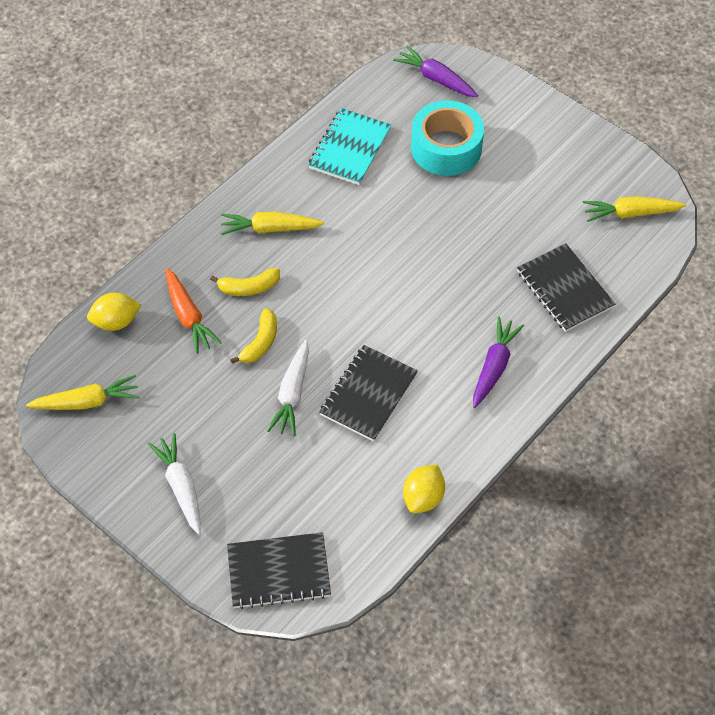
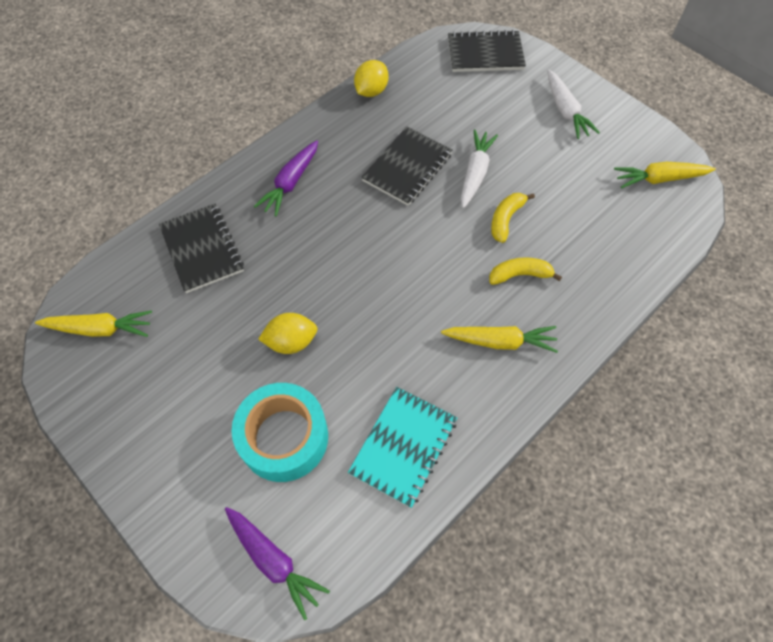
camera: 175 degrees left, 5 degrees up
yellow lemon [87,293,141,331] -> yellow lemon moved to [258,313,317,354]
orange carrot [166,268,222,354] -> none

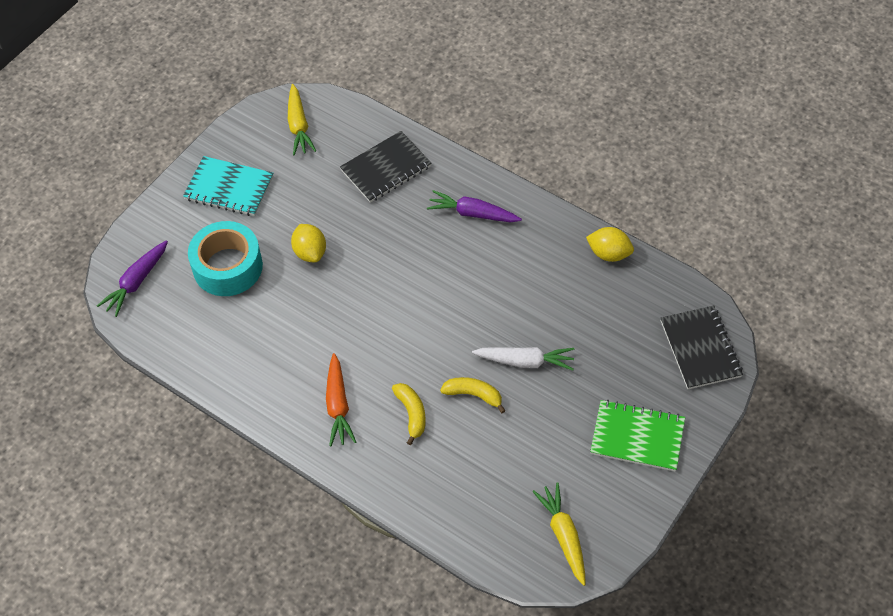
camera: 80 degrees right, 5 degrees down
turquoise notebook [348,387,457,508] -> turquoise notebook moved to [183,156,273,216]
black notebook [361,126,453,206] -> none
yellow carrot [441,326,558,353] -> orange carrot [326,353,356,447]
white carrot [547,69,600,139] -> green notebook [590,400,685,471]

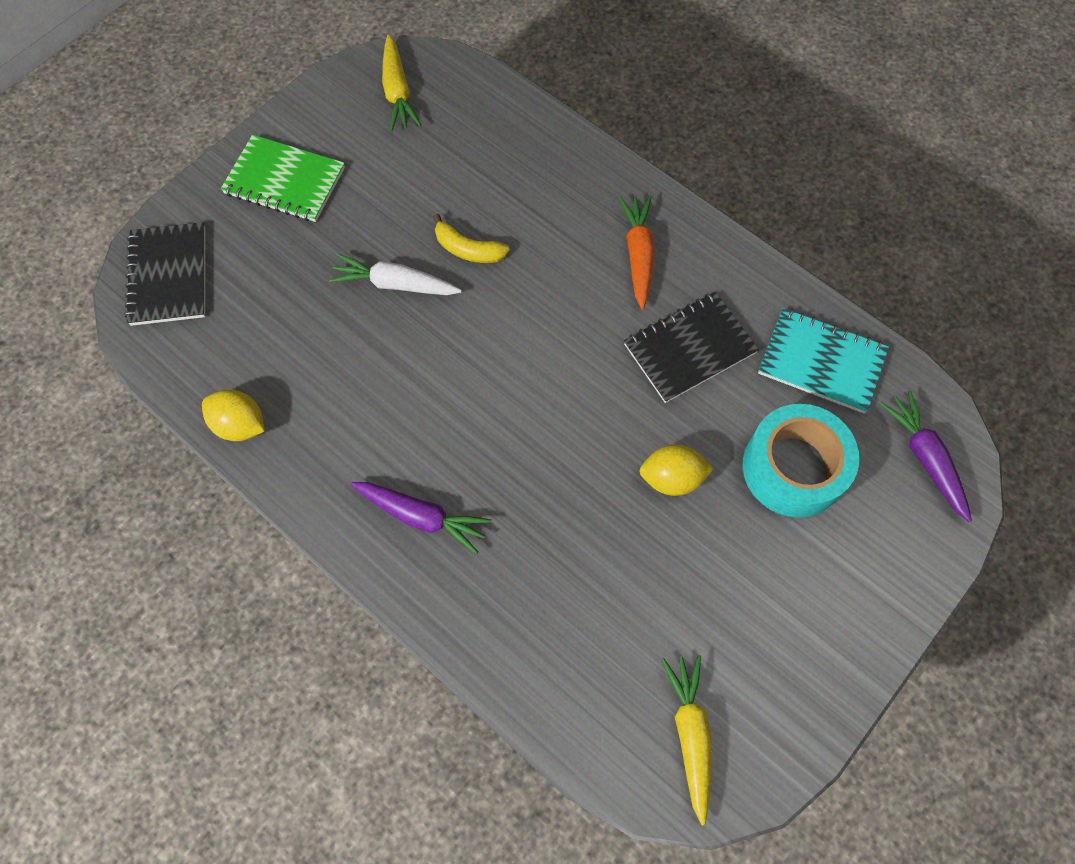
camera: 175 degrees left, 10 degrees up
purple carrot [97,240,168,317] -> purple carrot turned 60 degrees counterclockwise [880,390,972,522]
turquoise notebook [183,156,273,216] -> turquoise notebook moved to [758,308,889,414]
yellow lemon [291,224,326,262] -> yellow lemon turned 75 degrees counterclockwise [639,444,714,496]
black notebook [340,131,432,203] -> black notebook moved to [624,292,759,403]
yellow banana [392,383,426,445] -> none

